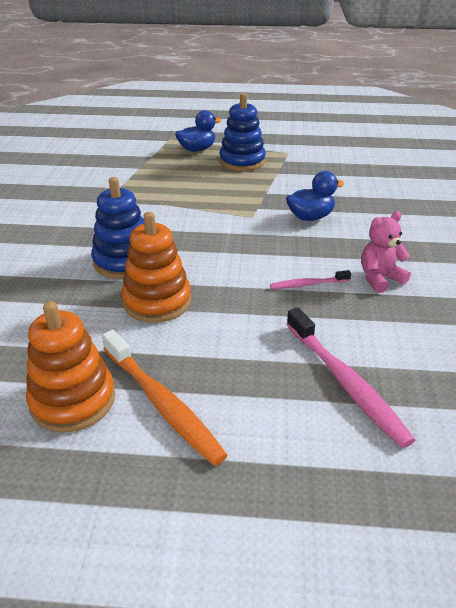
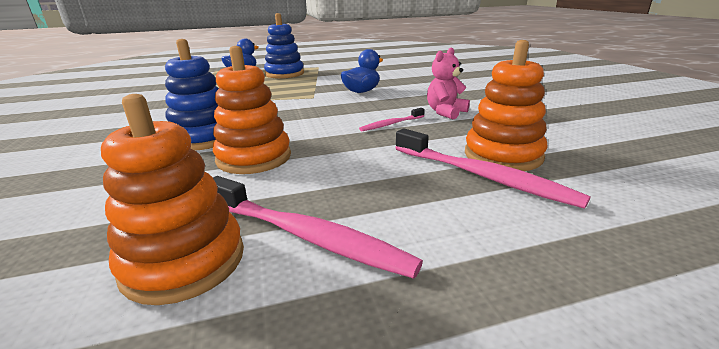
camera: 20 degrees left, 10 degrees down
orange toothbrush [102,330,227,466] -> pink toothbrush [213,176,423,279]
none -> orange stacking toy [465,40,548,171]

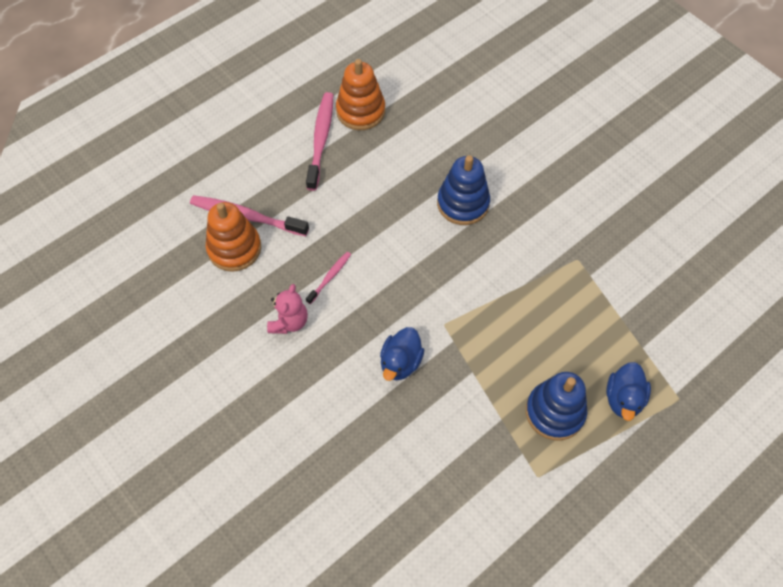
camera: 155 degrees right, 35 degrees up
orange stacking toy [213,46,291,174] -> none
pink toothbrush [213,176,423,279] -> pink toothbrush turned 90 degrees clockwise [306,92,333,191]

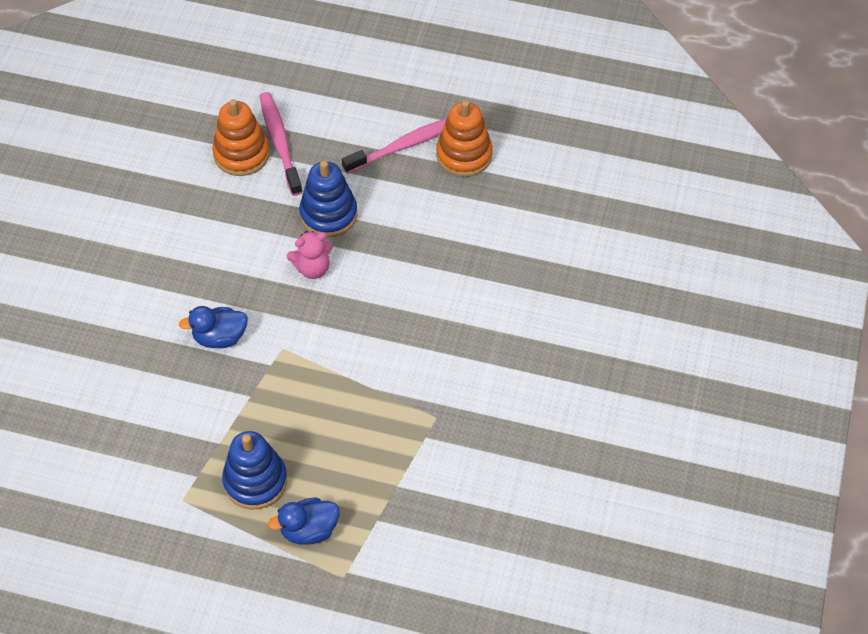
camera: 55 degrees right, 5 degrees down
pink teddy bear [267,284,308,334] -> pink teddy bear moved to [287,231,333,279]
pink toothbrush [306,252,351,304] -> none
blue stacking toy [437,155,490,225] -> blue stacking toy moved to [299,161,357,237]

